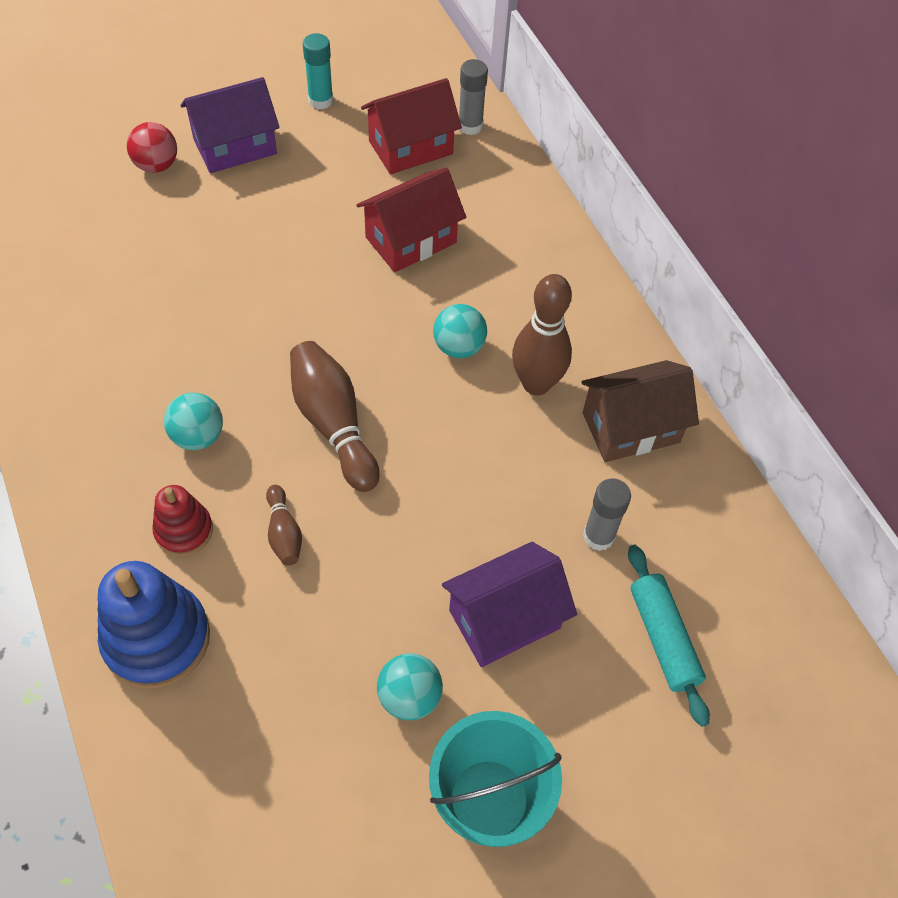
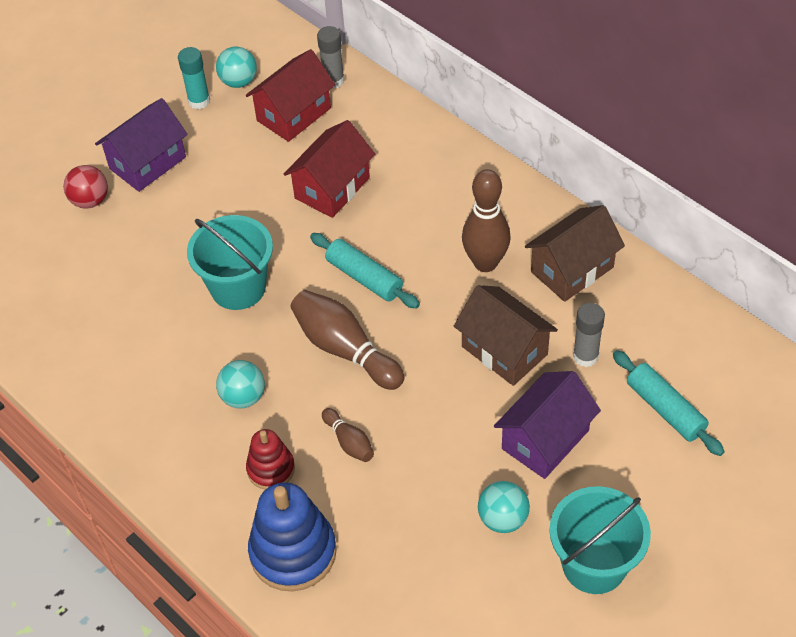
camera: 15 degrees left, 5 degrees down
turquoise ball [433,304,487,358] -> turquoise ball moved to [216,47,257,88]
none -> turquoise bucket [187,215,273,310]
none -> turquoise rolling pin [310,233,420,308]
none -> brown house [454,285,558,386]

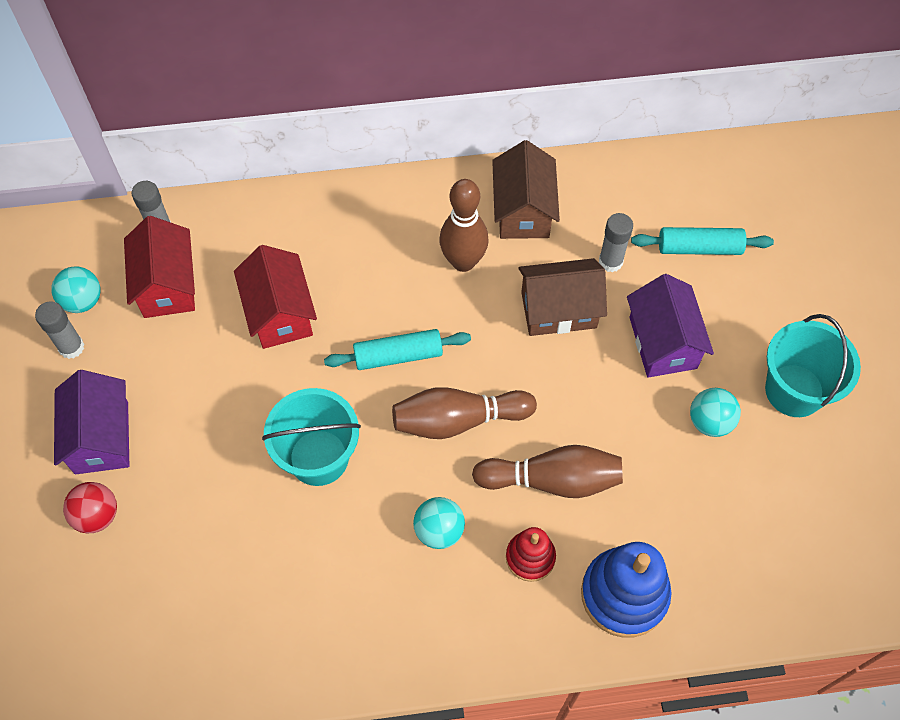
camera: 55 degrees left, 10 degrees up
turquoise glue stick [178,47,210,109] -> grey glue stick [35,301,84,359]
brown bowling pin [322,408,374,462] -> brown bowling pin [472,445,623,498], size x1.90

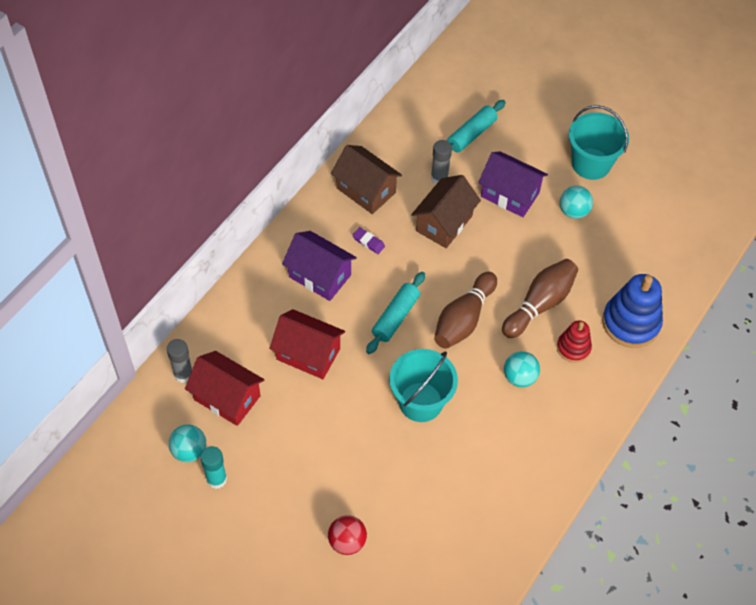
camera: 50 degrees left, 5 degrees down
grey glue stick [35,301,84,359] -> turquoise glue stick [200,446,227,489]
purple house [54,370,129,474] -> purple house moved to [282,231,357,301]
brown bowling pin [439,179,489,272] -> purple eraser [353,227,385,254]

